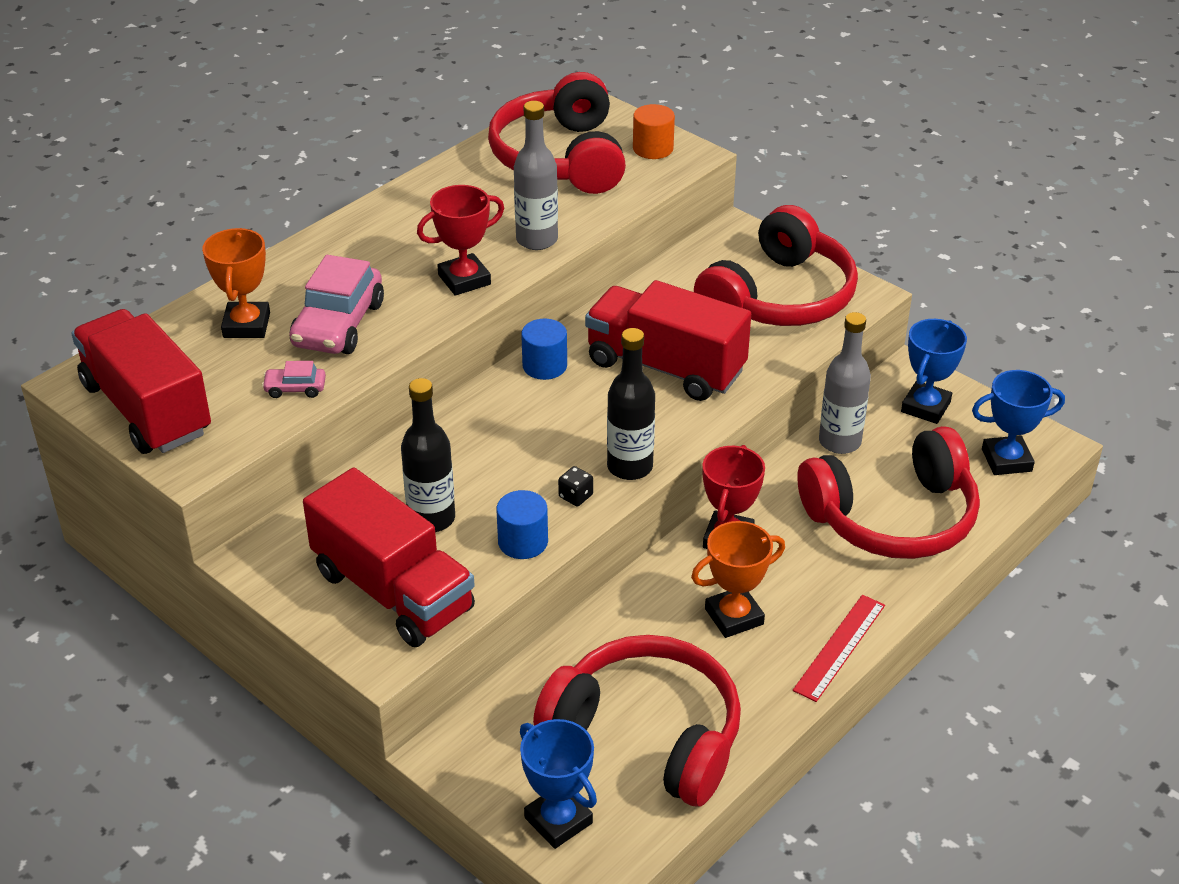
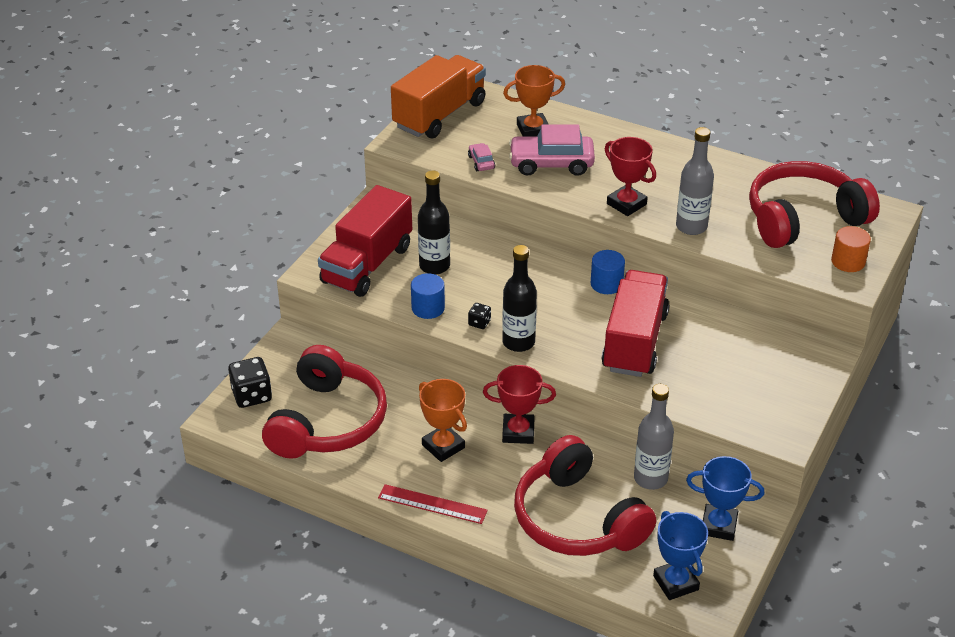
camera: 75 degrees right, 0 degrees up
red truck [71,309,211,454] -> orange truck [391,55,486,138]
blue trophy [520,719,597,849] -> black dice [228,357,272,408]
red headphones [694,205,858,326] -> none

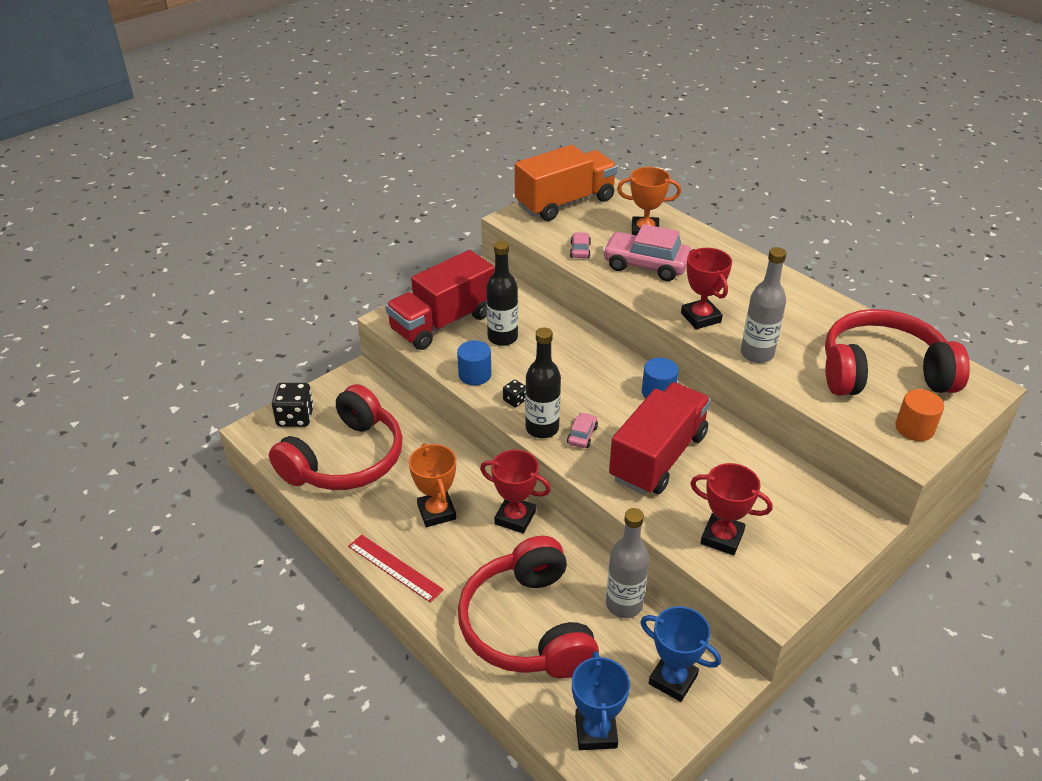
camera: 20 degrees right, 0 degrees up
none -> pink car [567,412,598,448]
none -> red trophy [690,463,773,555]

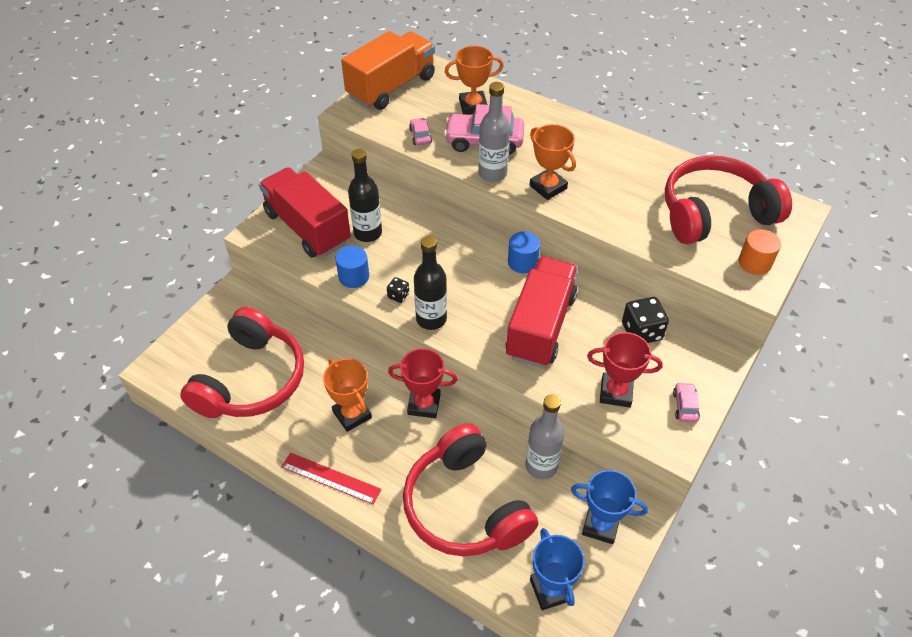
camera: 15 degrees left, 10 degrees up
black dice [272,383,314,427] -> black dice moved to [622,297,669,343]
red truck [385,250,495,350] -> red truck turned 105 degrees clockwise [259,167,351,258]
pink car [567,412,598,448] -> pink car moved to [673,382,700,422]
red trophy [681,248,732,329] -> orange trophy [530,124,576,200]
grey bottle [741,247,786,363] -> grey bottle moved to [478,82,510,182]

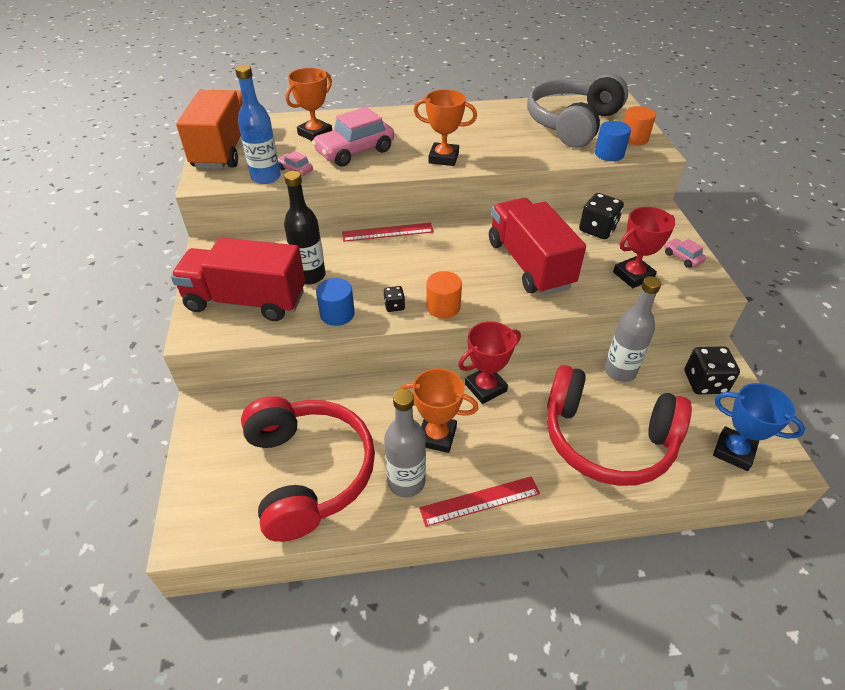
camera: 40 degrees left, 5 degrees down
black bottle [414,236,447,330] -> orange cylinder [426,271,462,319]
grey bottle [478,82,510,182] -> grey bottle moved to [384,389,426,498]
blue cylinder [508,231,540,273] -> blue cylinder moved to [595,121,631,161]
blue trophy [571,470,648,544] -> black dice [684,346,740,394]
red headphones [665,155,792,244] -> grey headphones [527,73,628,148]
none -> blue bottle [235,65,281,184]
none -> red ruler [342,223,434,242]

